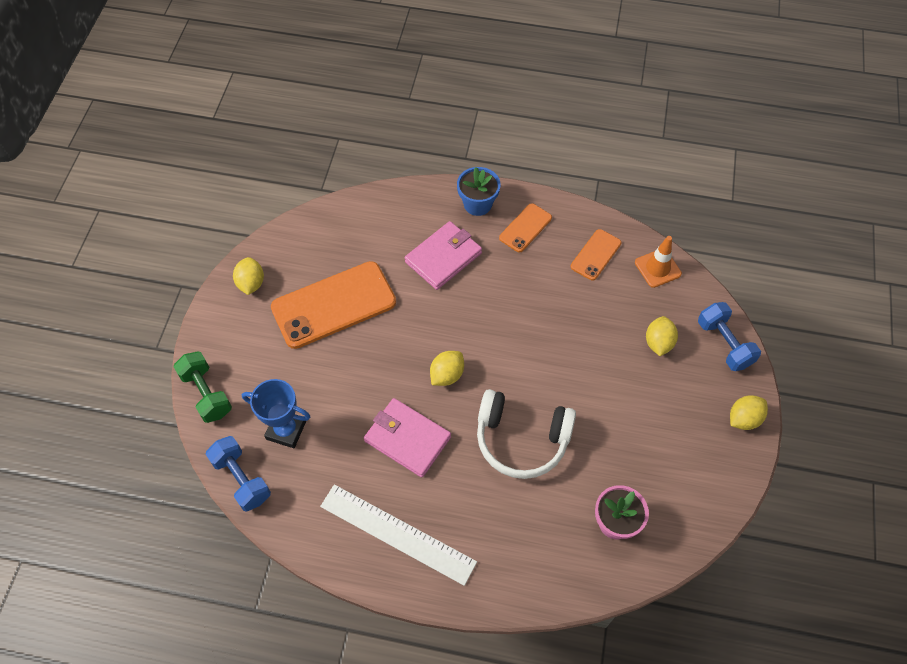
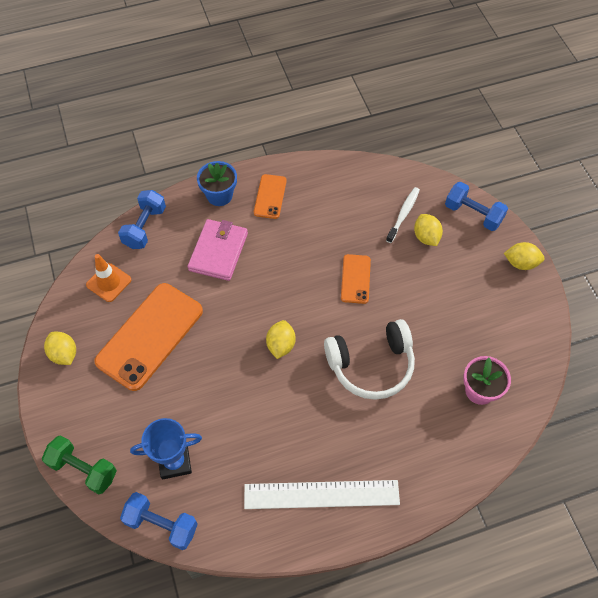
camera: 30 degrees left, 0 degrees up
pink wallet [364,398,451,477] -> none
orange phone [571,229,621,281] -> orange phone moved to [341,254,371,304]
orange traffic cone [635,236,682,288] -> orange traffic cone moved to [86,254,131,302]
yellow lemon [730,395,768,430] -> yellow lemon turned 75 degrees clockwise [504,242,545,270]
none -> blue dumbbell [118,190,166,249]
none -> white toothbrush [386,187,420,243]

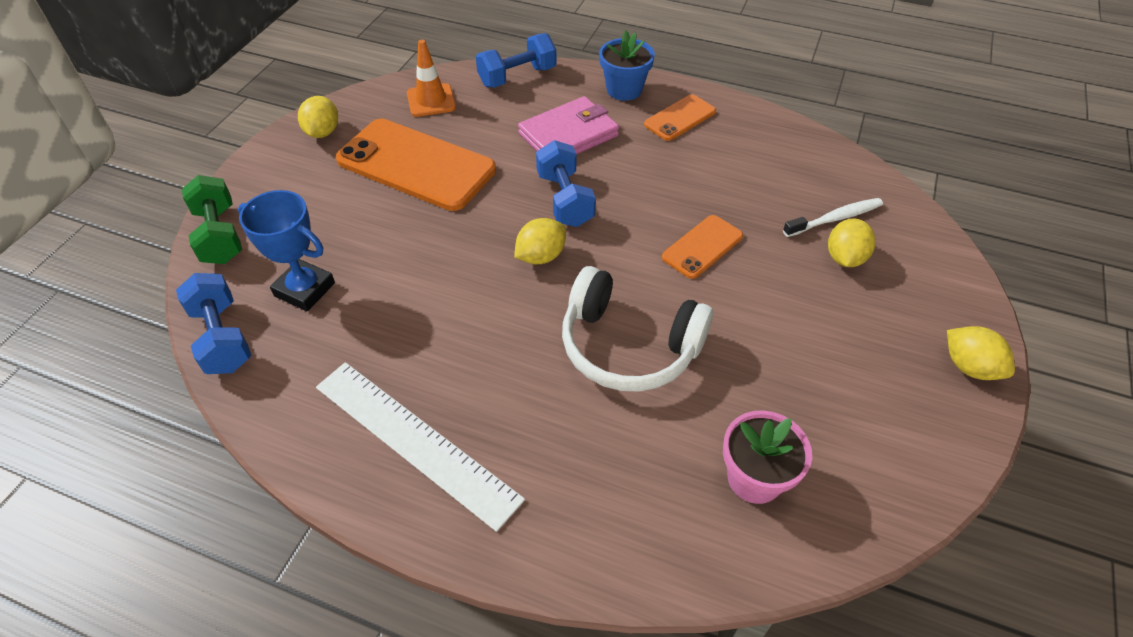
camera: 40 degrees right, 10 degrees down
orange phone [94,283,203,391] -> orange phone turned 45 degrees clockwise [336,119,496,211]
blue dumbbell [445,182,508,231] -> blue dumbbell moved to [536,140,596,227]

